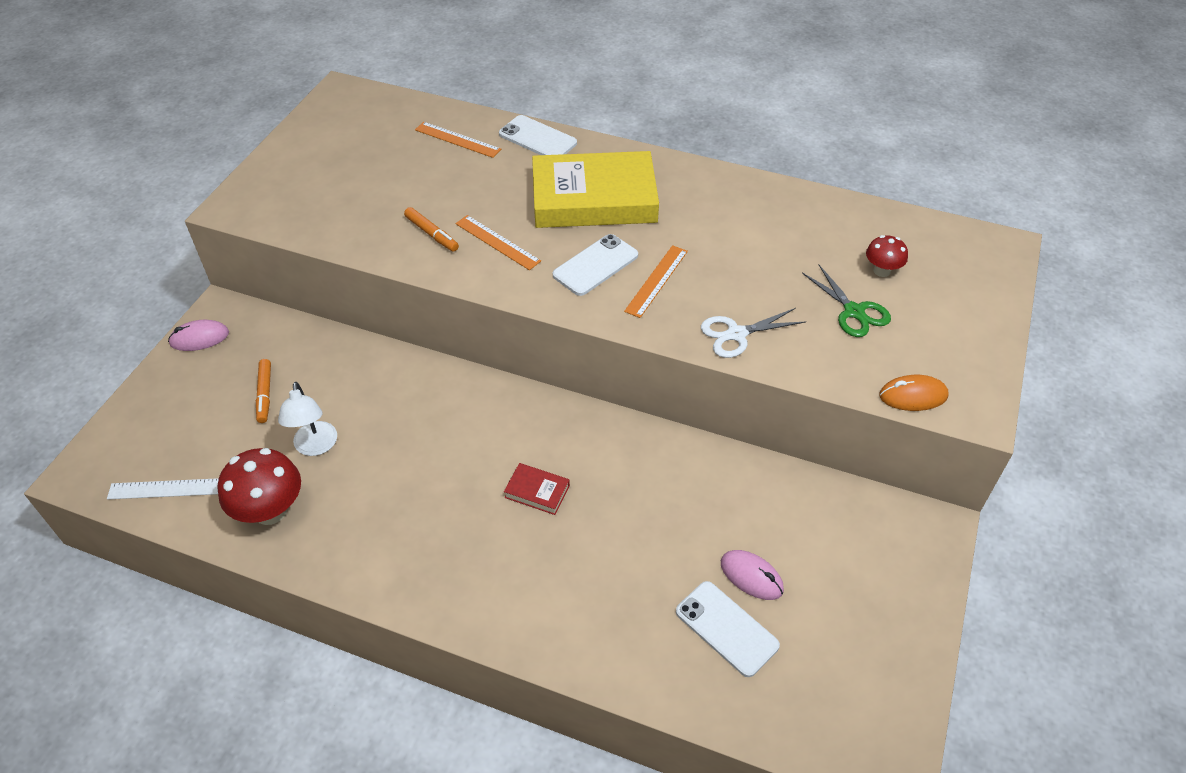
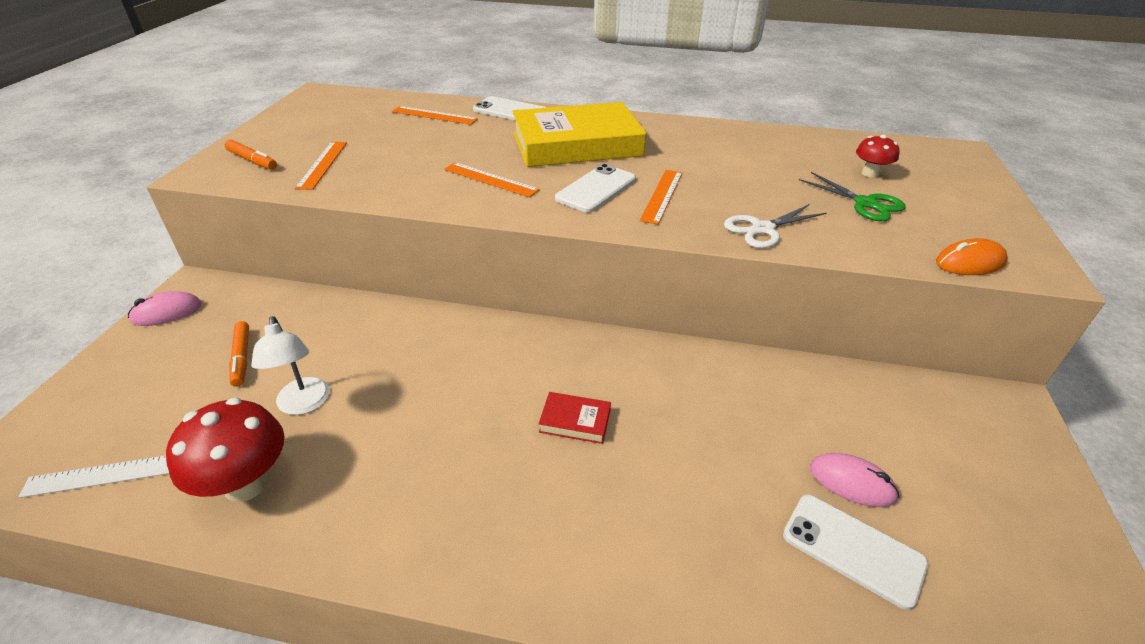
camera: 10 degrees left, 10 degrees down
orange marker [404,207,459,252] -> orange marker moved to [225,140,277,170]
none -> orange ruler [295,142,347,190]

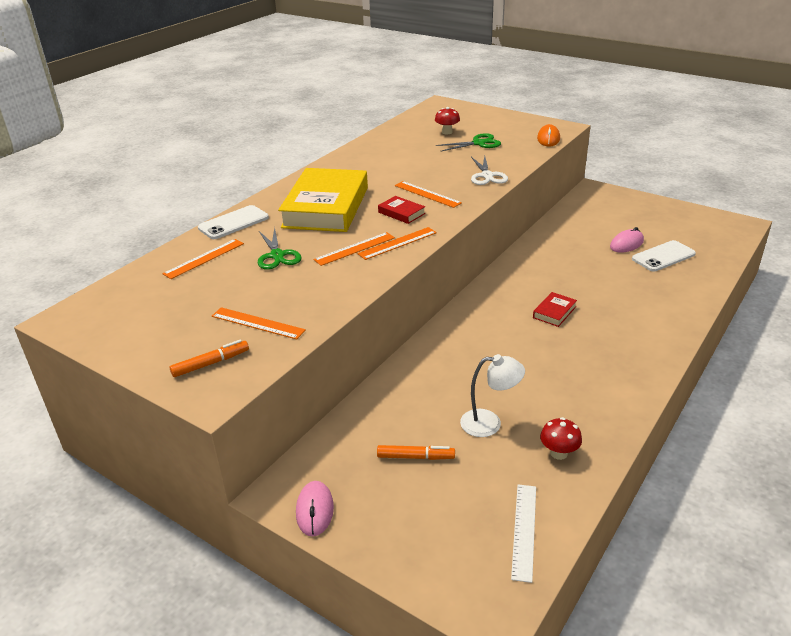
camera: 65 degrees left, 5 degrees down
red mushroom [166,397,285,502] -> red mushroom [540,417,582,460], size x0.56
white phone [555,164,636,213] -> red book [378,196,425,224]
none -> green scissors [258,228,302,270]
none -> orange ruler [357,227,437,260]

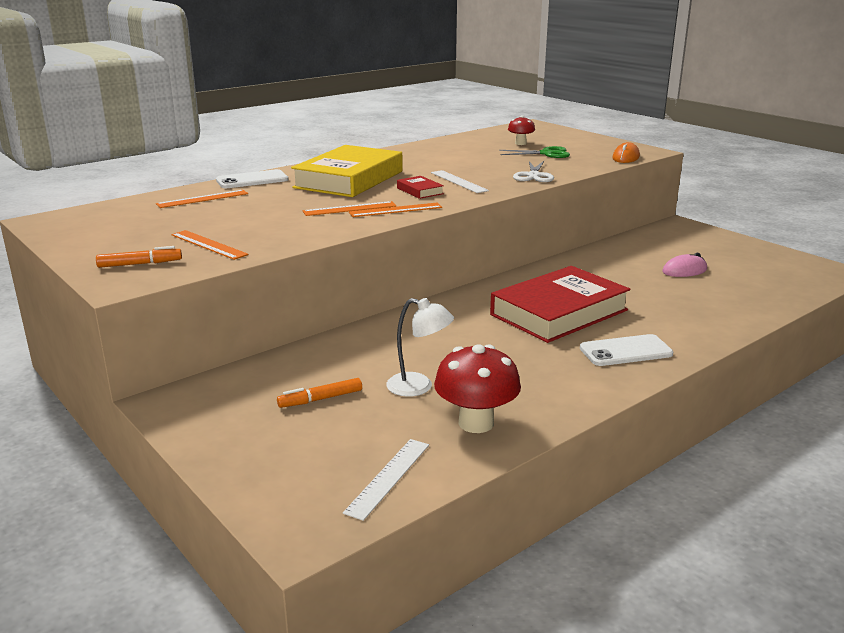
camera: 15 degrees right, 10 degrees down
green scissors [258,228,302,270] -> none
pink mouse [296,481,334,536] -> none
orange marker [377,445,455,460] -> orange marker turned 135 degrees clockwise [277,378,362,408]
orange ruler [395,181,462,208] -> white ruler [431,170,489,193]
red book [533,292,577,327] -> red book [490,266,630,343], size x2.48
red mushroom [540,417,582,460] -> red mushroom [434,344,521,433], size x1.79
white phone [632,240,696,272] -> white phone moved to [580,334,673,366]

